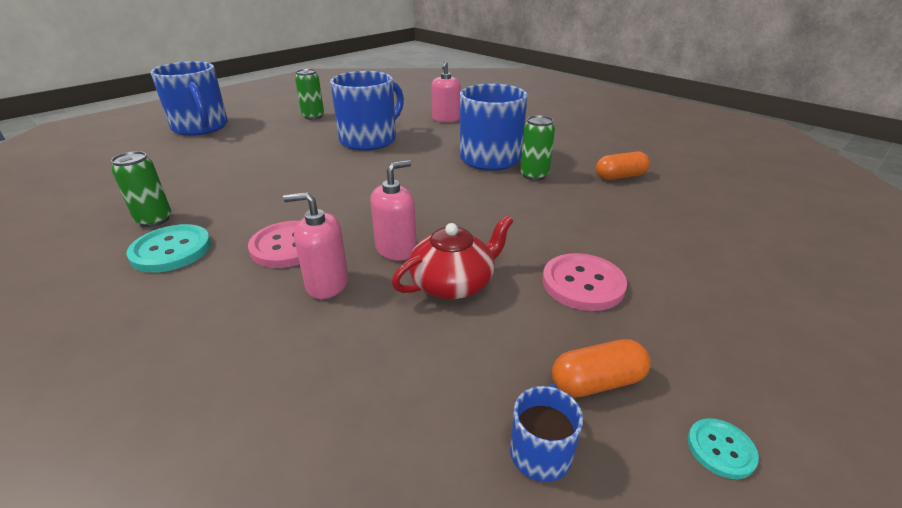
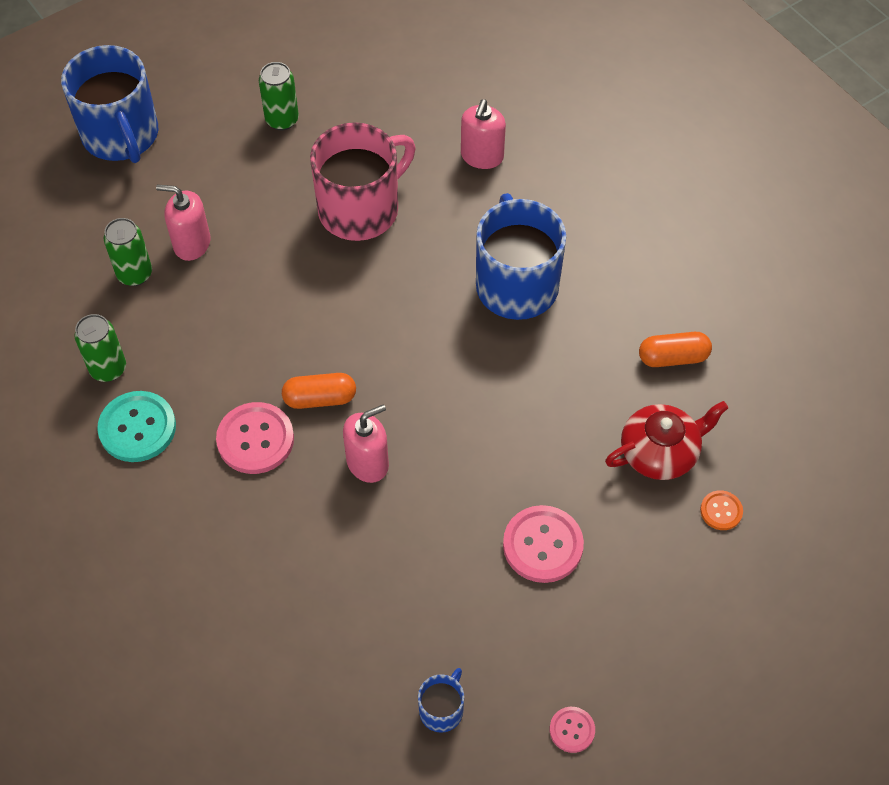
camera: 10 degrees right, 25 degrees up
pink soap dispenser [283,192,348,299] -> pink soap dispenser moved to [156,184,211,261]
blue mug [330,71,404,151] -> pink mug [310,122,415,241]
red teapot [392,215,513,299] -> red teapot moved to [605,401,728,480]
green can [520,115,555,181] -> green can moved to [104,218,152,286]
orange capsule [552,339,651,397] -> orange capsule moved to [282,373,356,409]
turquoise button [688,418,759,479] -> pink button [550,707,595,753]
none -> orange button [700,490,743,530]

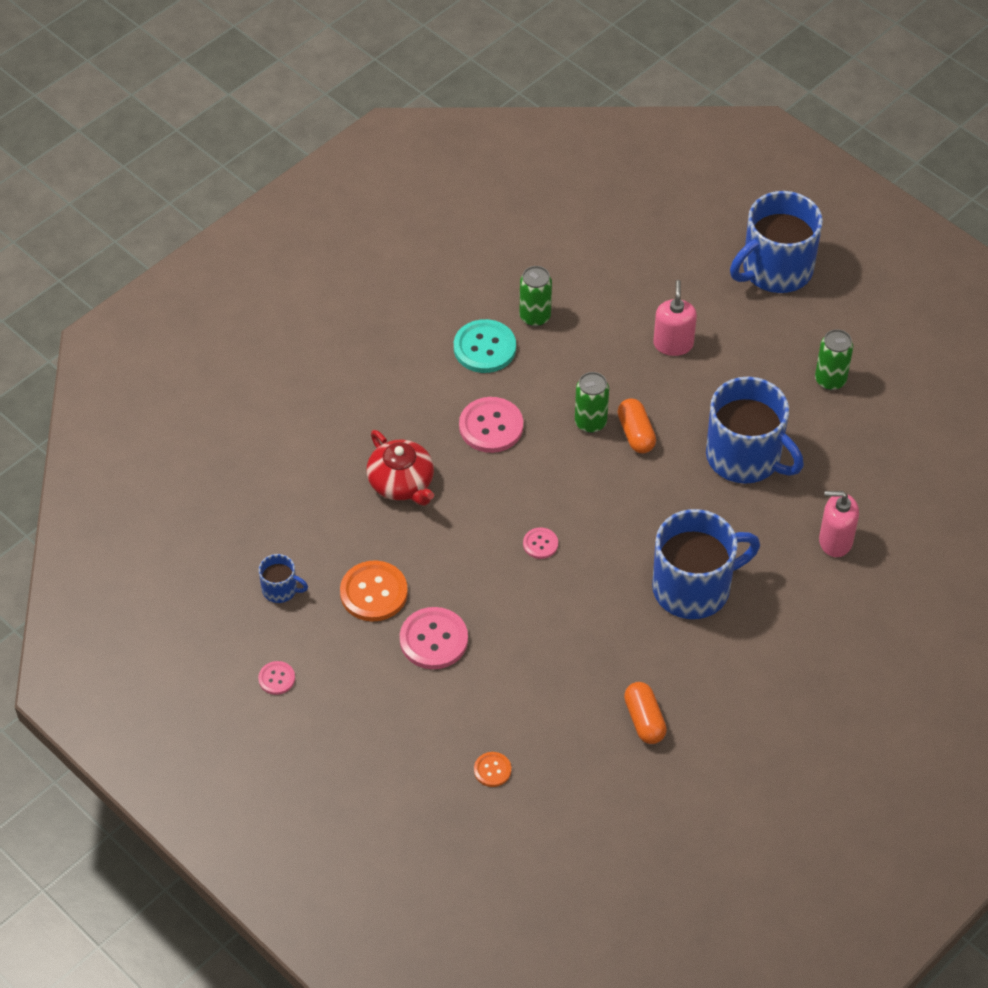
camera: 80 degrees right, 5 degrees down
green can [104,218,152,286] -> green can moved to [575,372,609,433]
orange capsule [282,373,356,409] -> orange capsule moved to [618,398,656,453]
pink mug [310,122,415,241] -> blue mug [706,377,804,484]
pink soap dispenser [343,404,389,483] -> none
red teapot [605,401,728,480] -> red teapot moved to [367,430,434,506]
none -> orange button [340,560,408,622]
none -> pink button [523,527,558,559]

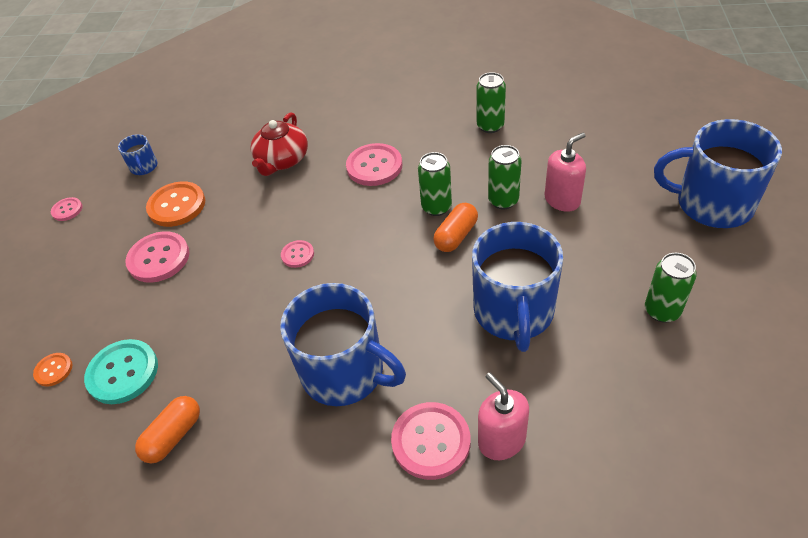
camera: 55 degrees right, 5 degrees down
turquoise button [454,319,516,373] -> turquoise button moved to [84,339,158,404]
none -> pink button [391,402,471,480]
none -> green can [488,145,521,209]

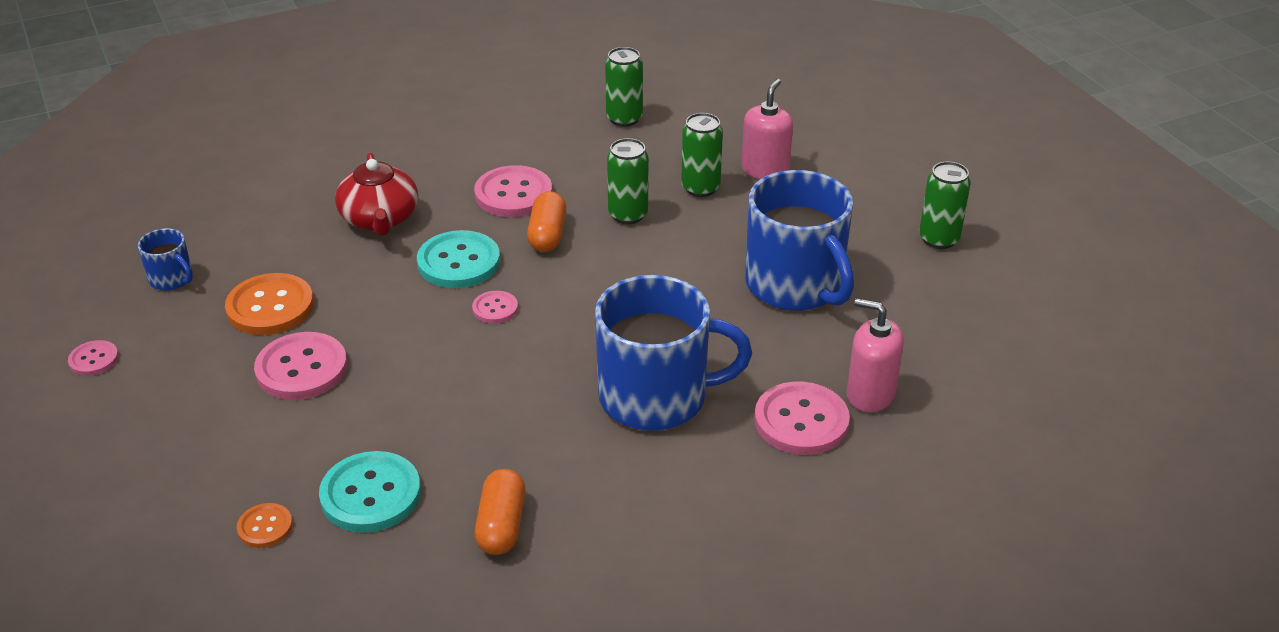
camera: 35 degrees left, 10 degrees down
orange capsule [433,203,478,252] -> orange capsule moved to [527,191,566,252]
blue mug [654,119,782,228] -> none
none -> turquoise button [417,230,500,288]

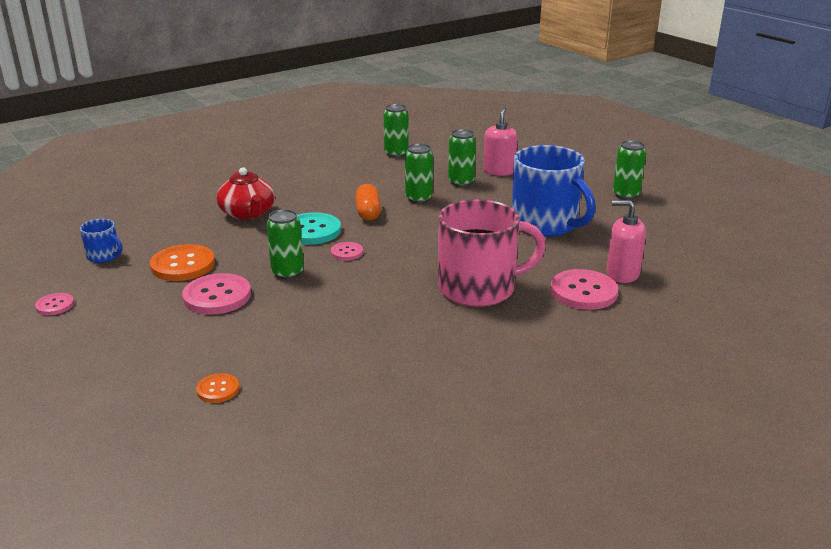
camera: 10 degrees left, 10 degrees down
turquoise button [319,451,421,532] -> none
pink button [474,165,552,217] -> none
orange capsule [475,469,525,555] -> none
blue mug [595,275,752,431] -> pink mug [438,199,546,307]
none -> green can [267,209,304,280]

